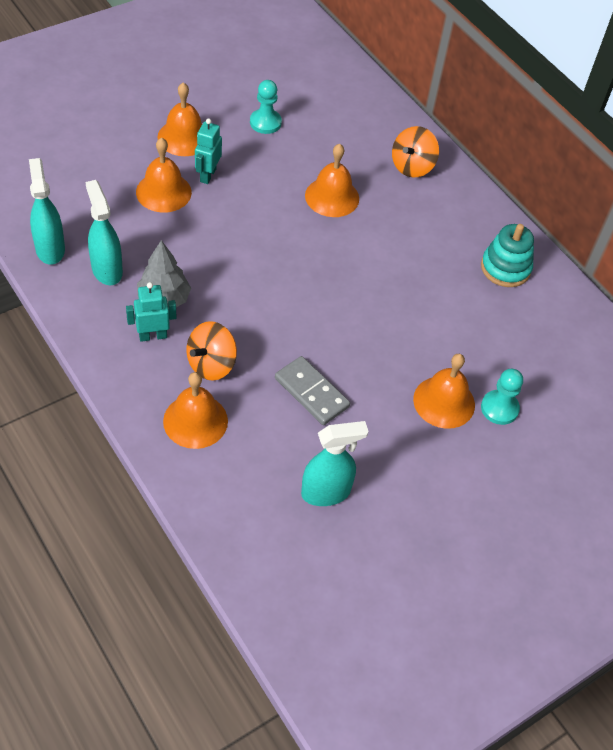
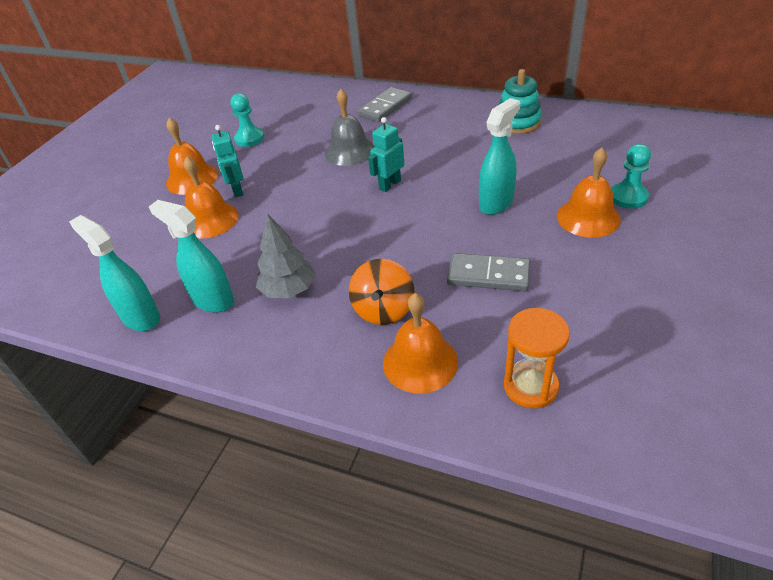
camera: 25 degrees left, 10 degrees down
turquoise robot [126,282,176,342] -> turquoise robot moved to [368,117,404,192]
turquoise spray bottle [301,421,368,506] -> turquoise spray bottle moved to [479,98,520,215]
orange bell [305,144,359,217] -> grey bell [325,89,375,166]
orange spinning top [392,126,439,177] -> grey domino [357,87,412,122]
none -> orange hourglass [504,308,570,408]

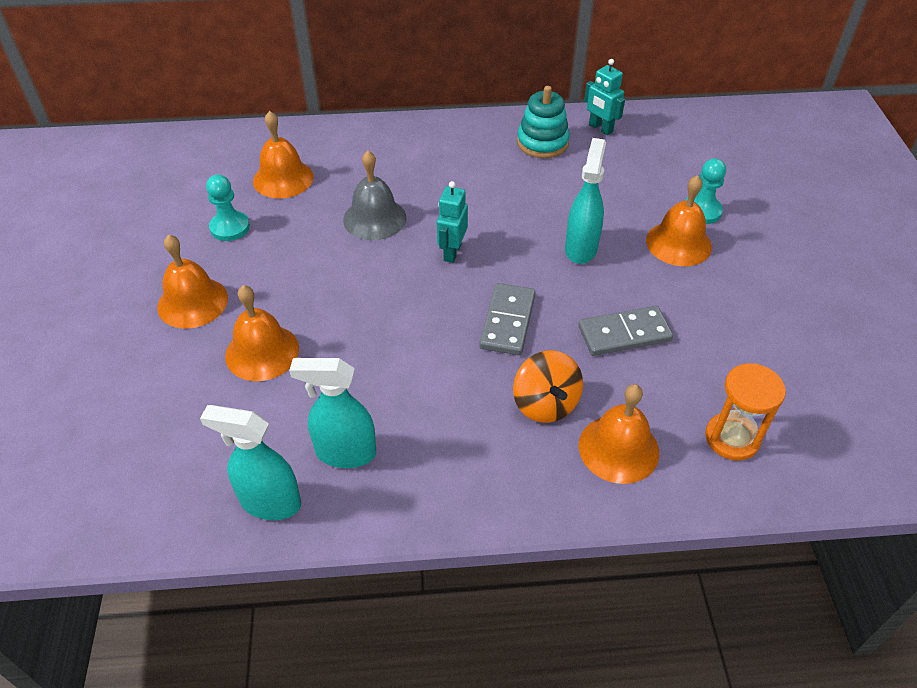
camera: 30 degrees left, 5 degrees up
turquoise robot [212,125,243,197] -> turquoise robot moved to [584,59,625,135]
grey tree [256,213,316,298] -> none
grey domino [357,87,412,122] -> grey domino moved to [479,283,536,355]
none -> orange bell [253,111,314,198]

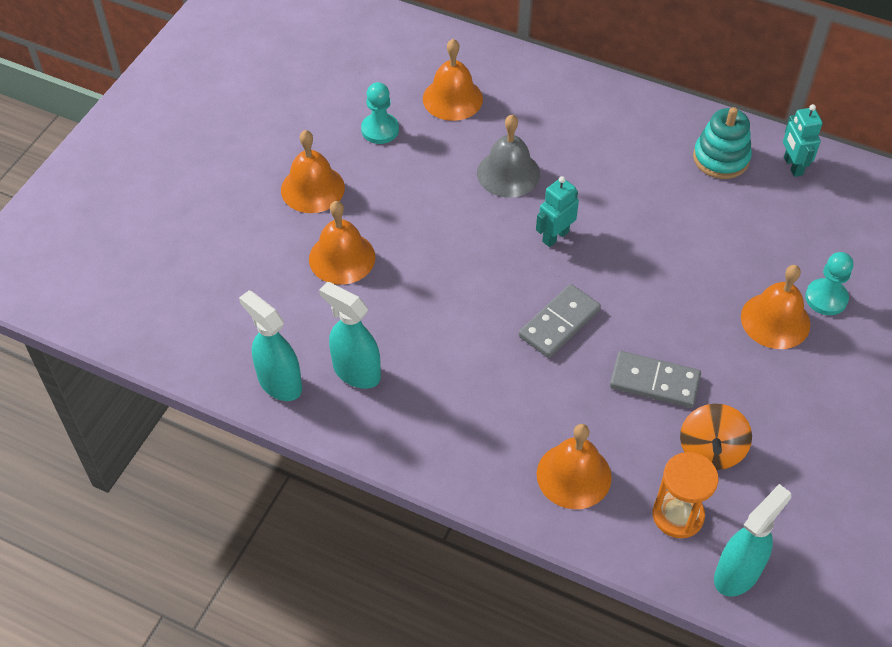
camera: 30 degrees right, 5 degrees up
orange spinning top [513,350,583,423] -> orange spinning top moved to [680,404,752,470]
turquoise spray bottle [565,138,606,264] -> turquoise spray bottle moved to [714,484,791,596]

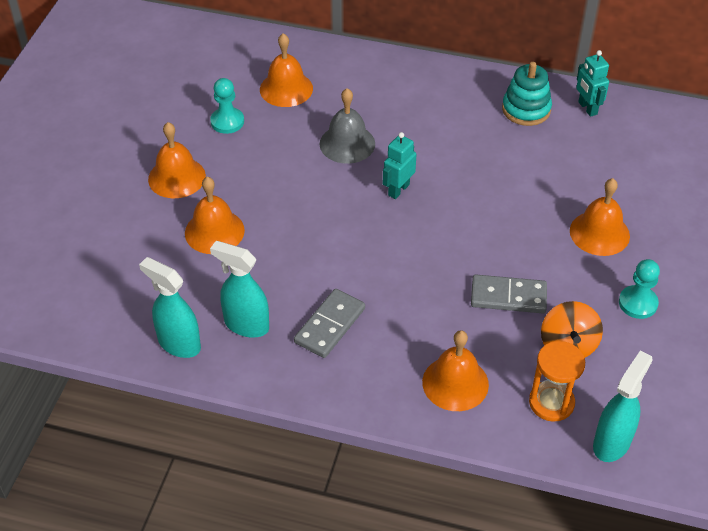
camera: 10 degrees left, 5 degrees down
grey domino [519,284,601,358] -> grey domino moved to [294,289,365,358]
turquoise pawn [805,252,853,315] -> turquoise pawn moved to [619,259,660,319]

